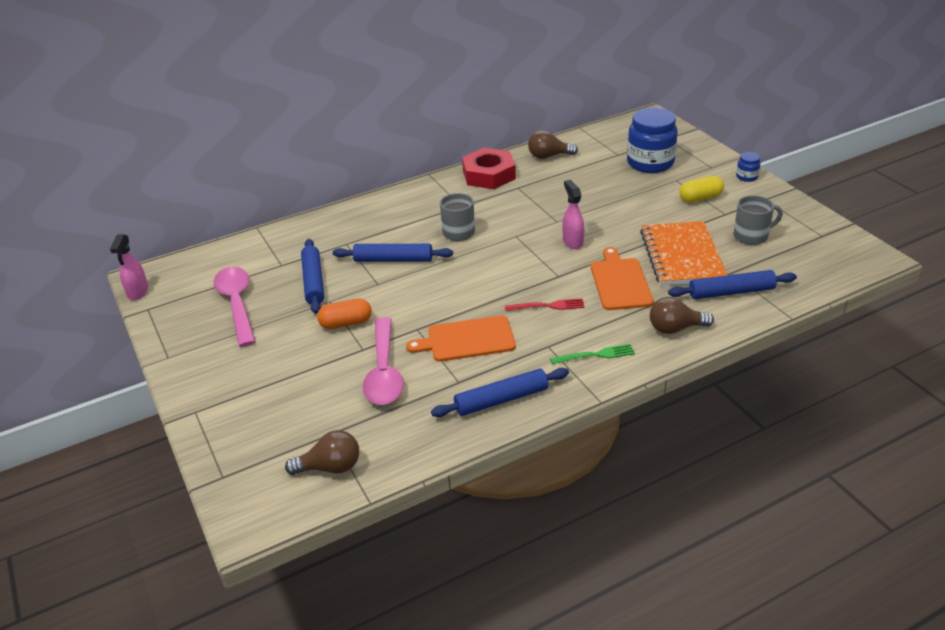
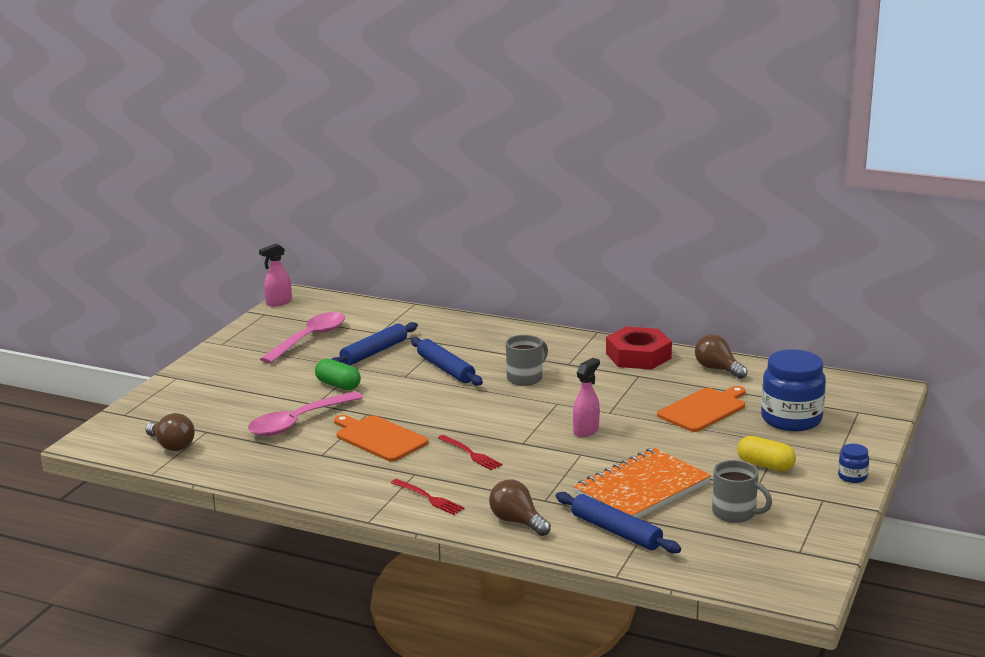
camera: 50 degrees right, 15 degrees down
orange capsule [317,298,372,329] -> green capsule [315,359,361,390]
blue rolling pin [431,368,569,417] -> none
green fork [550,344,635,364] -> red fork [391,479,465,515]
orange cutting board [591,247,654,310] -> orange cutting board moved to [657,386,745,432]

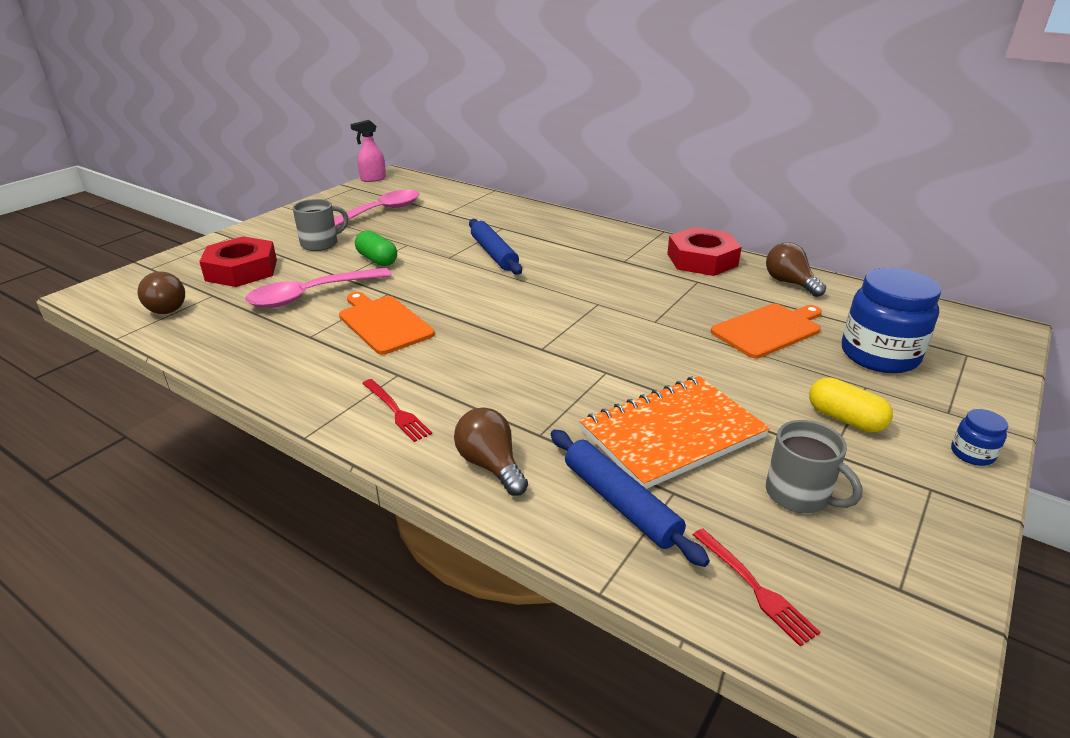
camera: 10 degrees right, 10 degrees up
blue rolling pin [332,322,418,365] -> none
red fork [438,435,502,470] -> red fork moved to [693,529,820,646]
grey mug [506,335,548,386] -> grey mug moved to [293,199,348,251]
pink spray bottle [573,358,600,437] -> none
none -> red nut [199,236,277,287]

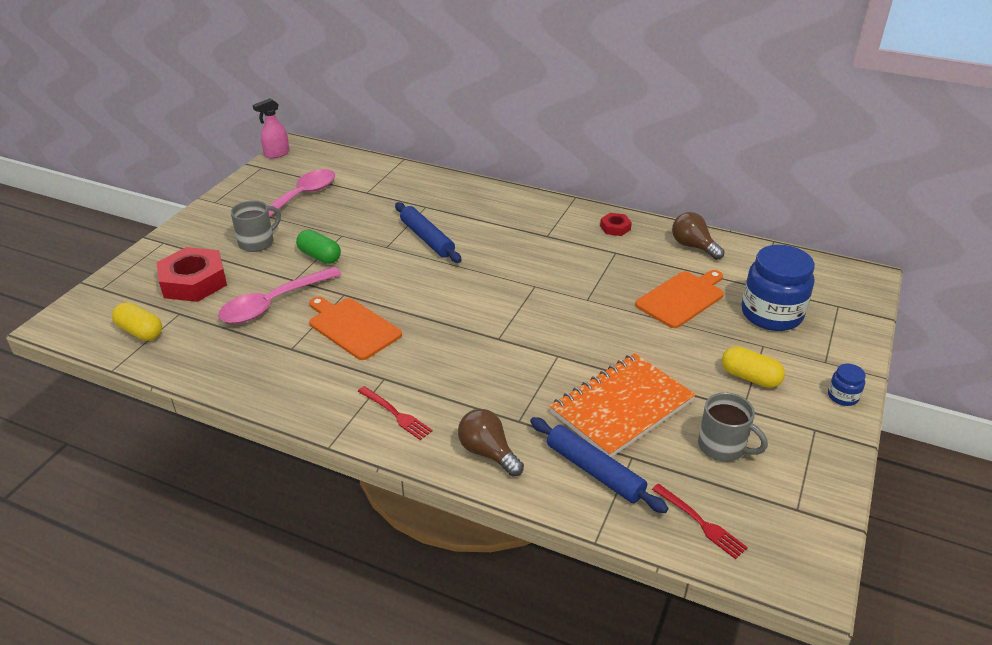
camera: 10 degrees left, 5 degrees up
brown light bulb [138,271,185,314] -> yellow capsule [112,302,162,341]
red nut [667,227,742,276] -> red nut [600,213,632,236], size x0.48

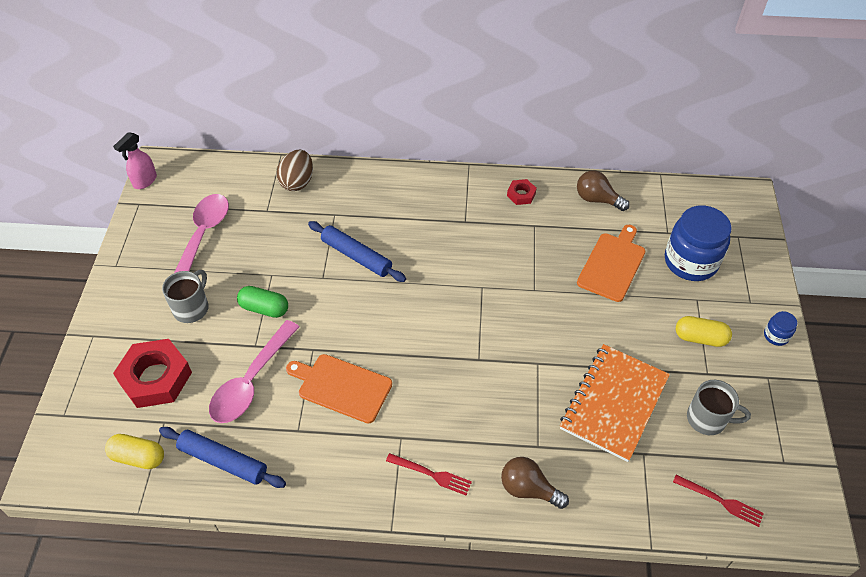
camera: 20 degrees left, 15 degrees up
blue rolling pin [530,417,668,513] -> blue rolling pin moved to [159,427,286,488]
none -> brown egg [277,149,313,191]

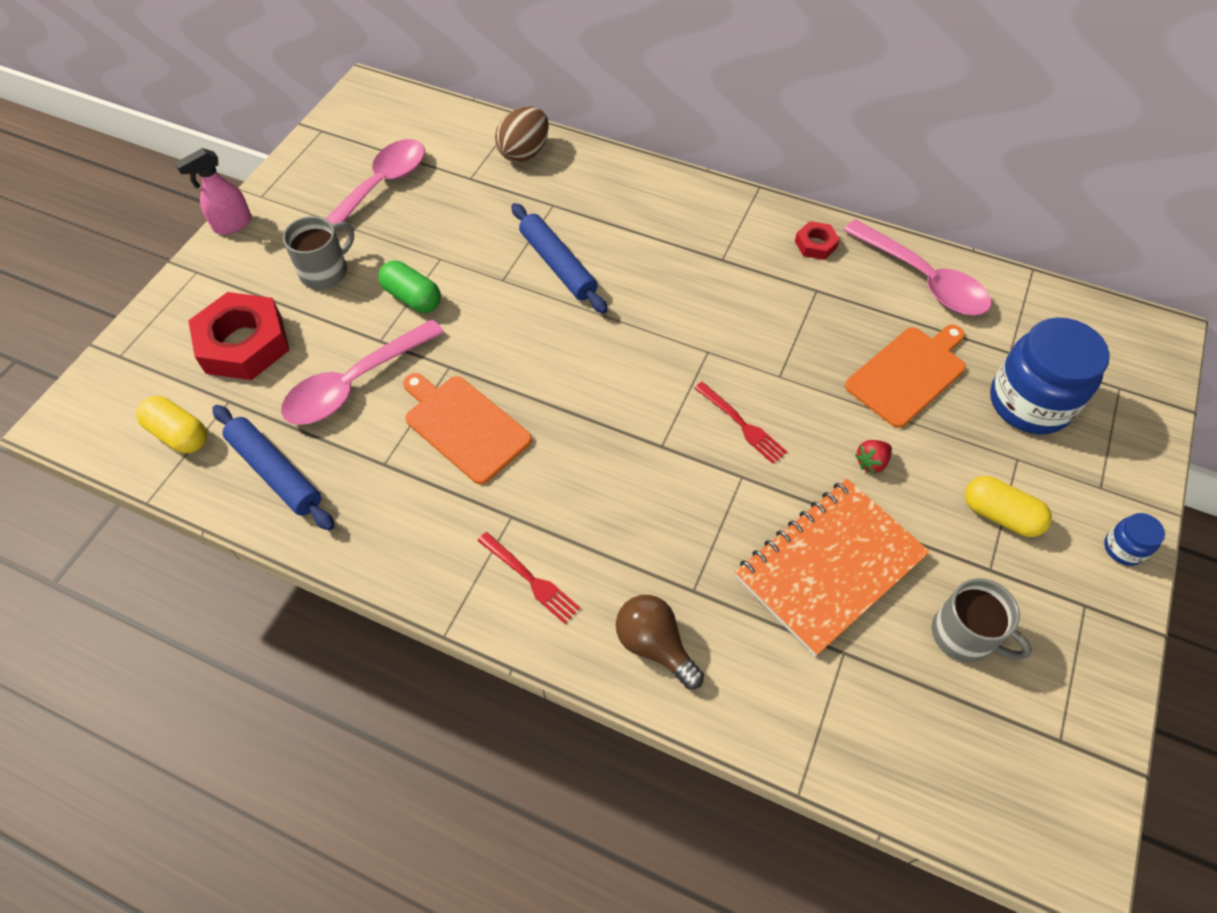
camera: 20 degrees right, 5 degrees up
pink spray bottle [113,132,157,189] -> pink spray bottle moved to [175,148,252,235]
brown light bulb [577,170,630,211] -> pink spoon [844,219,991,315]
red fork [673,475,764,527] -> red fork moved to [695,382,787,464]
none -> red strawberry [855,440,892,474]

